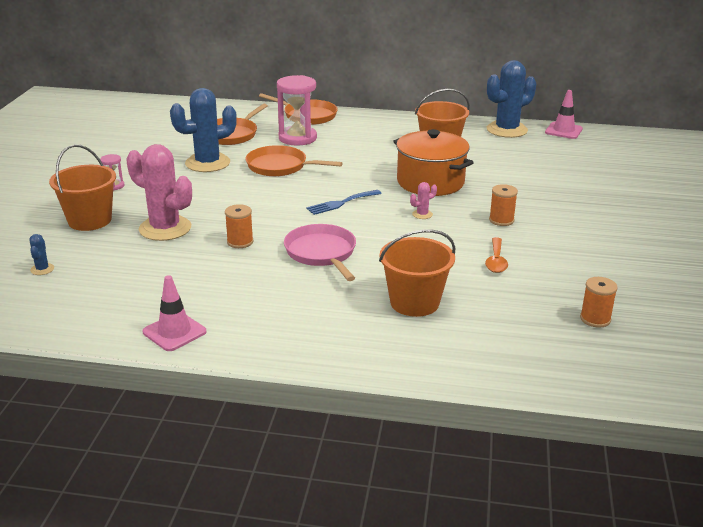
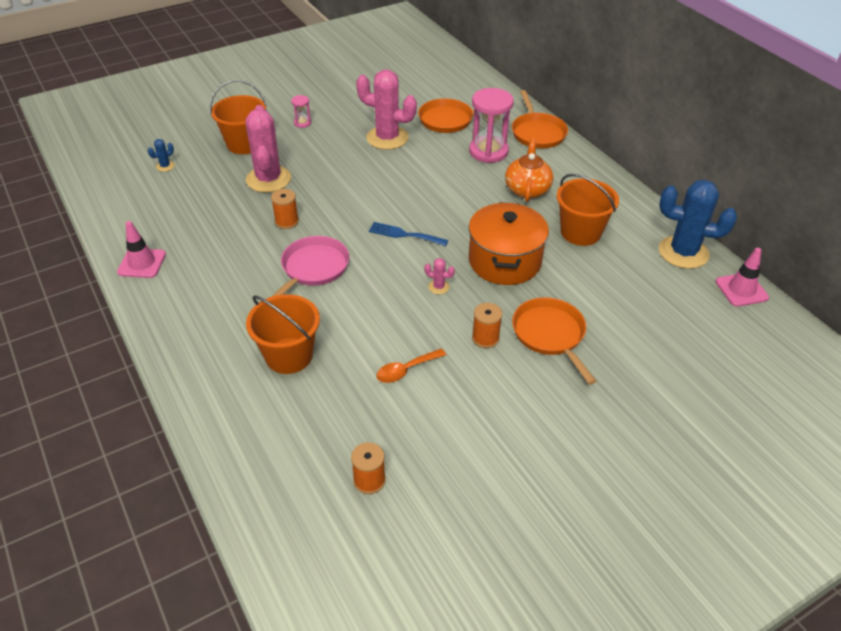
camera: 50 degrees right, 15 degrees up
blue cactus [170,88,237,172] -> pink cactus [356,70,417,150]
orange pan [246,145,343,177] -> orange pan moved to [512,297,597,385]
none -> orange teapot [505,138,553,202]

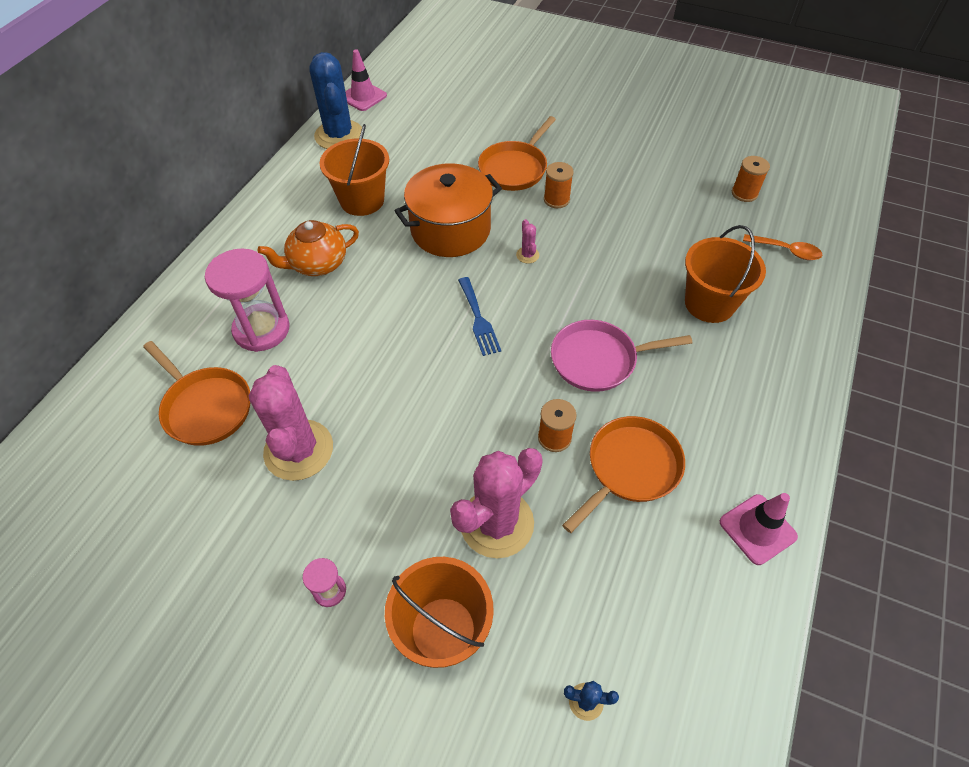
camera: 125 degrees left, 10 degrees up
orange spoon [376,348,446,383] -> orange spoon moved to [743,234,822,260]
orange pan [512,90,568,148] -> orange pan moved to [562,416,685,533]

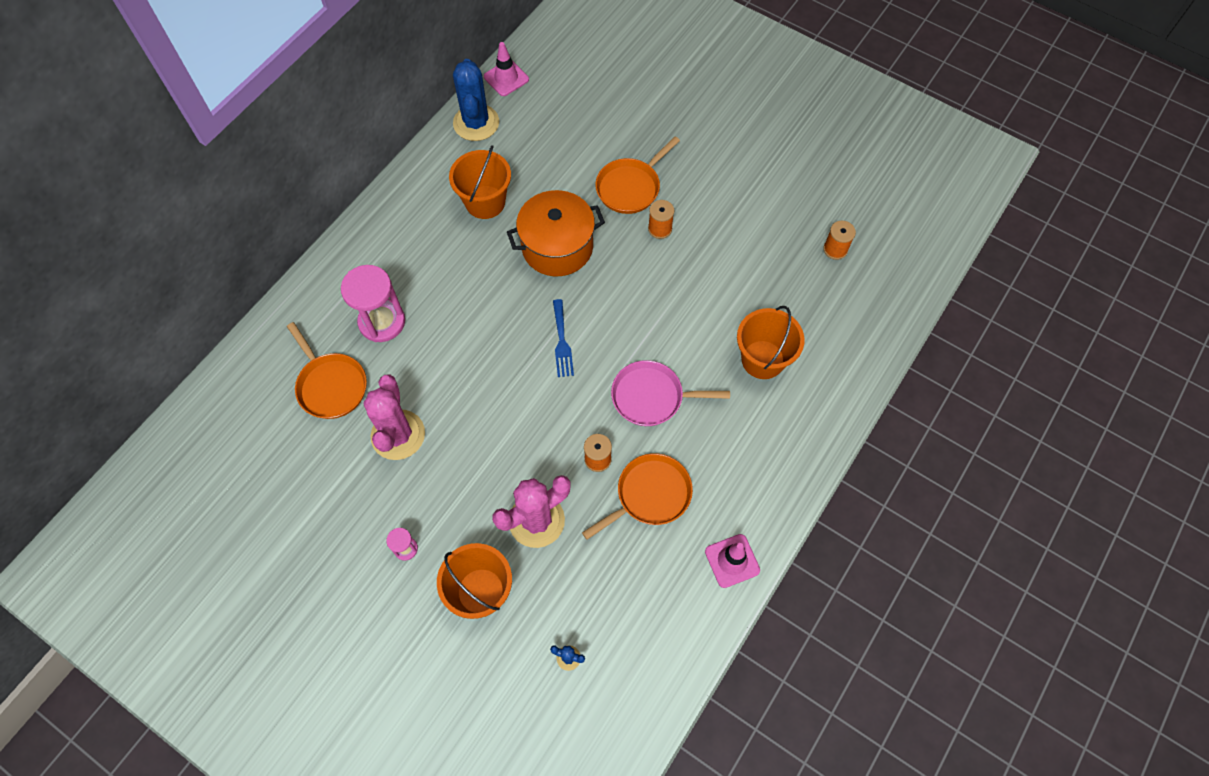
camera: 10 degrees right, 10 degrees up
orange teapot [258,220,359,276] -> none
pink cactus [516,219,539,264] -> none
orange spoon [743,234,822,260] -> none

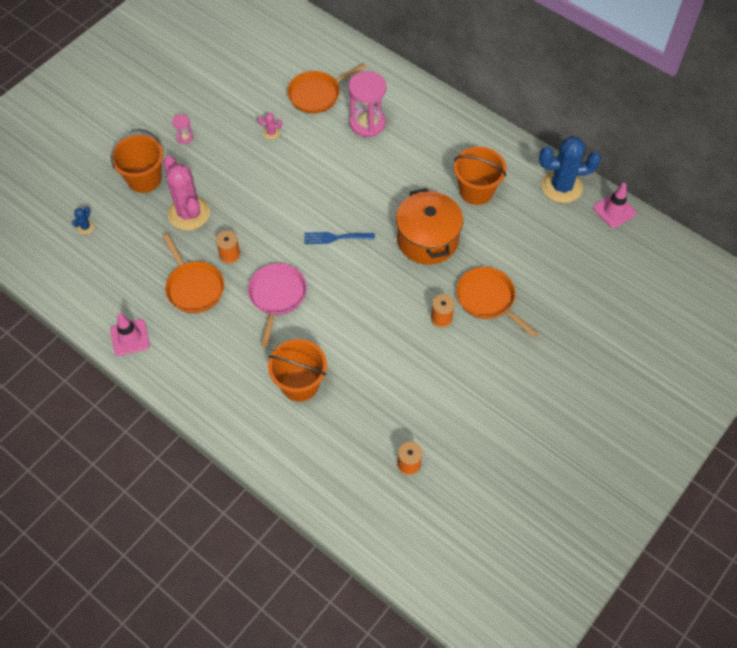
camera: 95 degrees right, 5 degrees down
pink cactus [363,374,425,460] -> pink cactus [258,113,282,139], size x0.41

